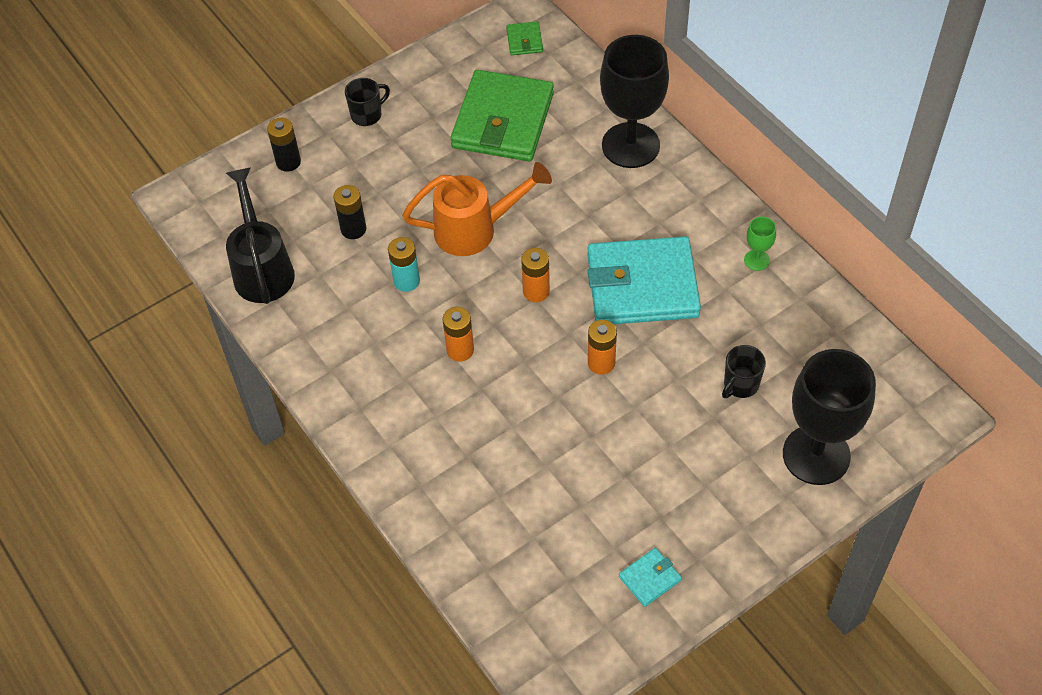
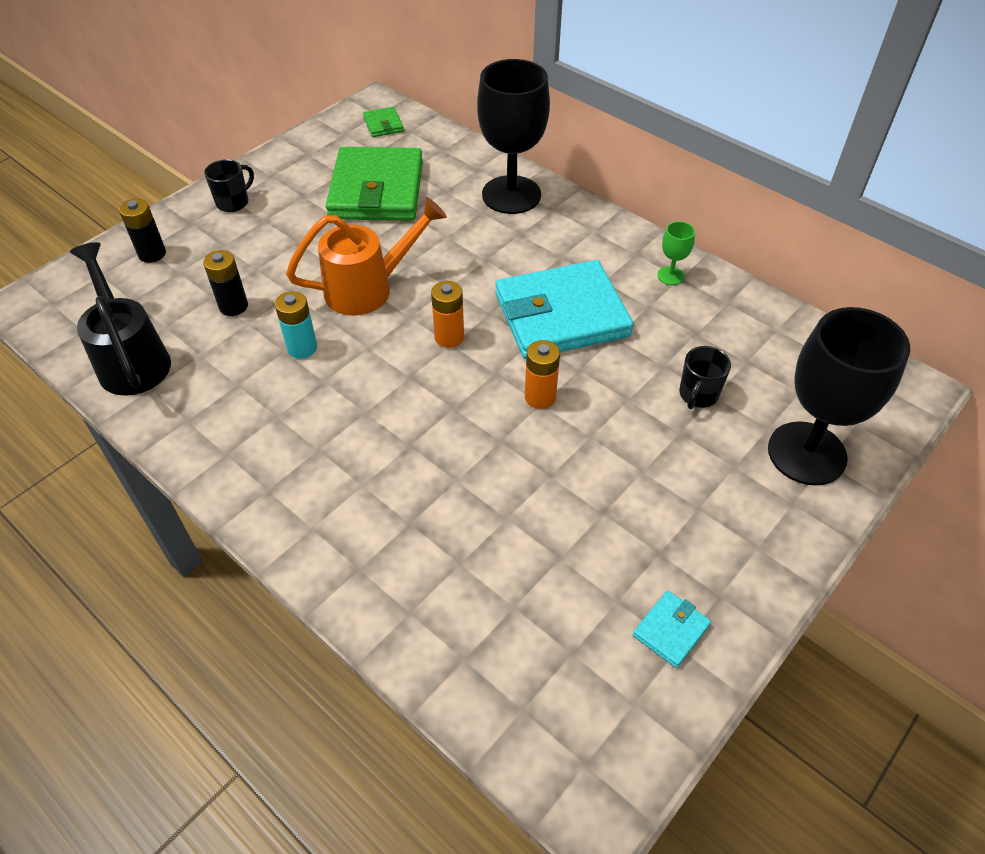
camera: 15 degrees left, 5 degrees down
orange battery [443,307,474,362] -> none

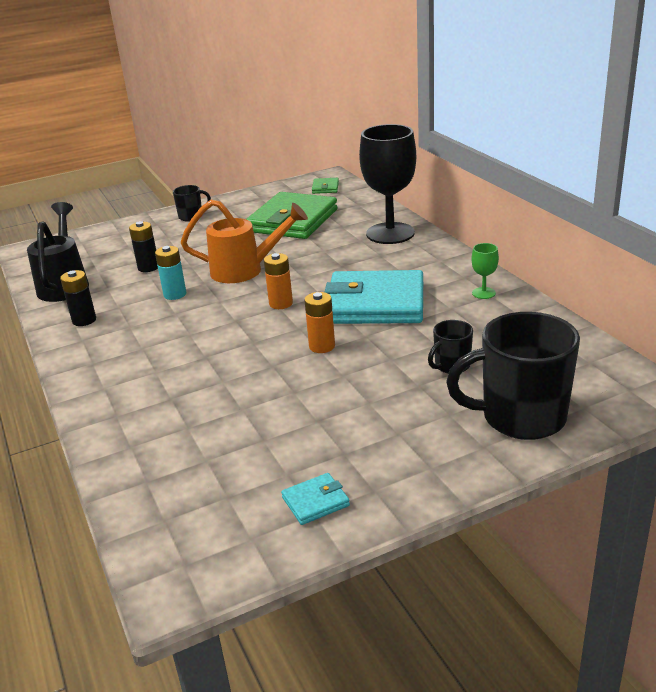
camera: 25 degrees right, 20 degrees down
black battery [119,199,166,263] -> black battery moved to [60,270,96,326]
black goblet [768,307,910,486] -> black mug [446,312,580,440]

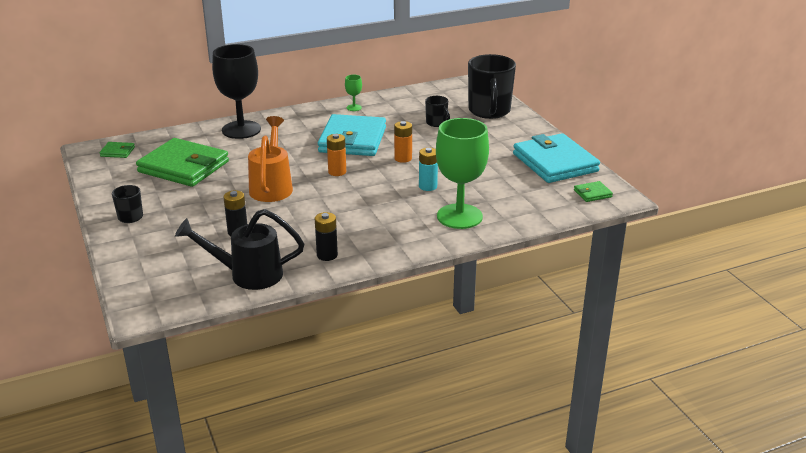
camera: 90 degrees left, 0 degrees up
turquoise battery [155,246,186,300] -> turquoise battery moved to [419,148,438,191]
turquoise wallet [281,473,350,525] -> turquoise wallet [513,133,600,183], size x2.43
none -> green goblet [436,118,489,229]
none -> green wallet [574,181,613,202]

